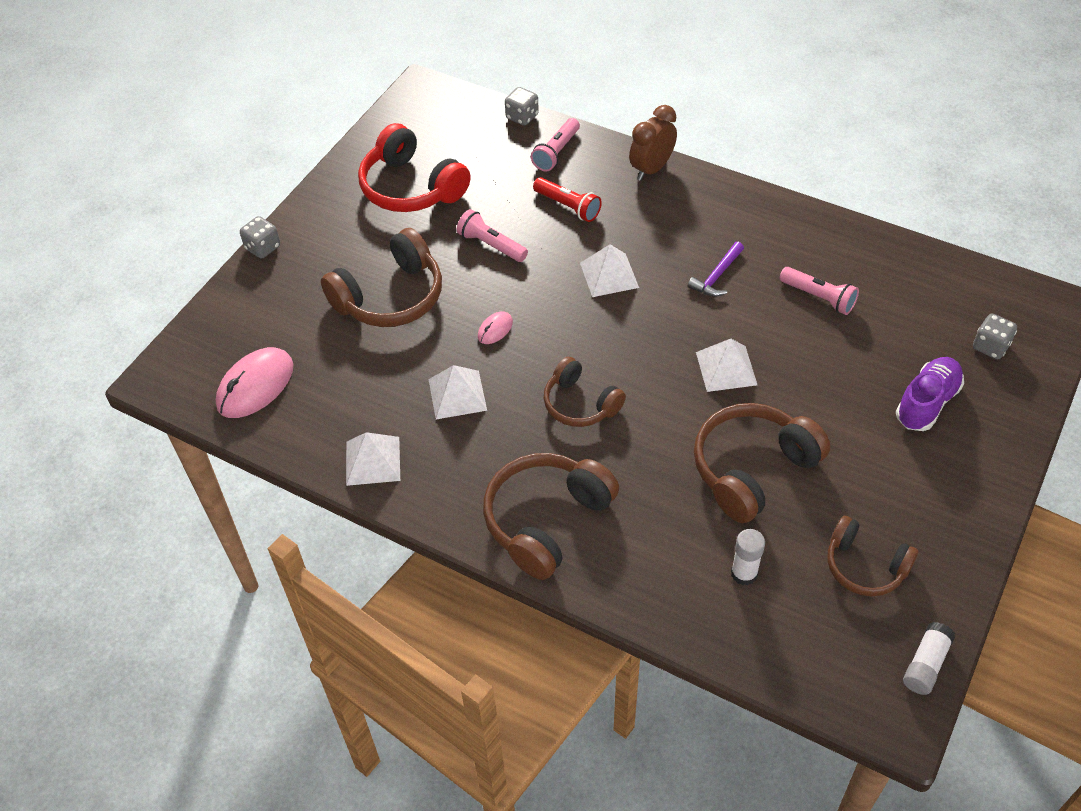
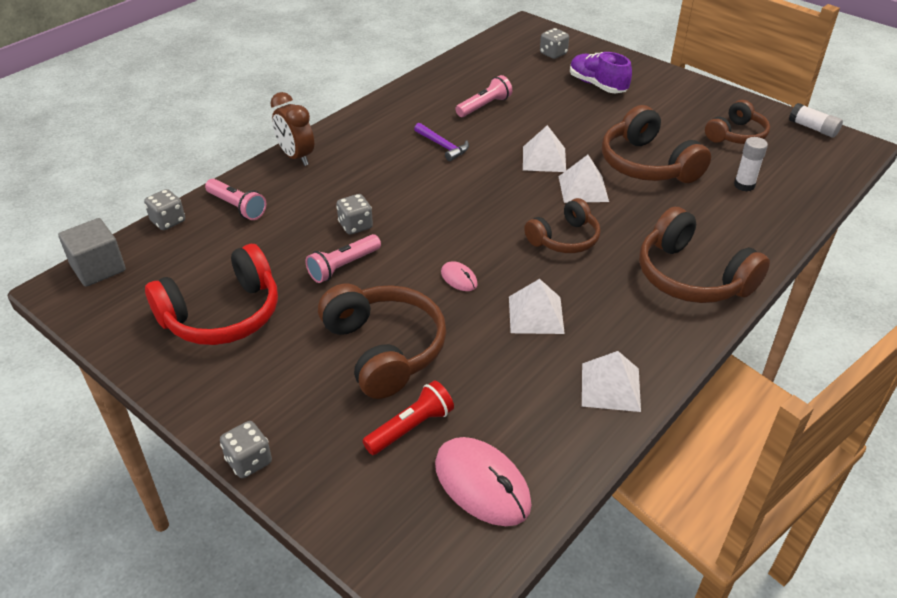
camera: 80 degrees left, 10 degrees down
red flashlight [533,177,602,222] -> red flashlight moved to [363,381,454,455]
white pyramid [580,244,639,297] -> white pyramid moved to [558,155,609,203]
none -> grey cube [58,218,126,287]
none -> grey dice [337,194,373,234]

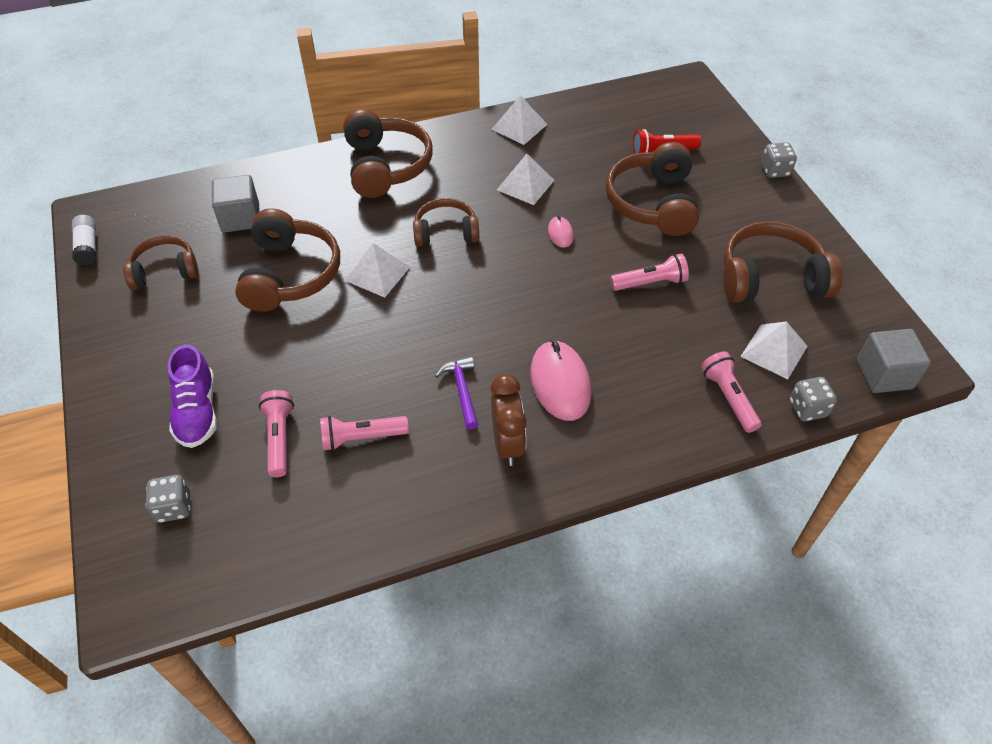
camera: 150 degrees left, 10 degrees up
red headphones [145,244,278,345] -> brown headphones [723,221,843,303]
brown clock [270,92,314,166] -> brown clock moved to [491,374,527,466]
grey dice [337,194,373,234] -> none
pink mouse [435,437,532,526] -> pink mouse moved to [530,340,591,421]
white pyramid [523,125,566,172] -> white pyramid moved to [740,321,807,379]
white glue stick [734,137,768,192] -> grey cube [212,175,260,233]
none -> pink flashlight [259,390,294,477]

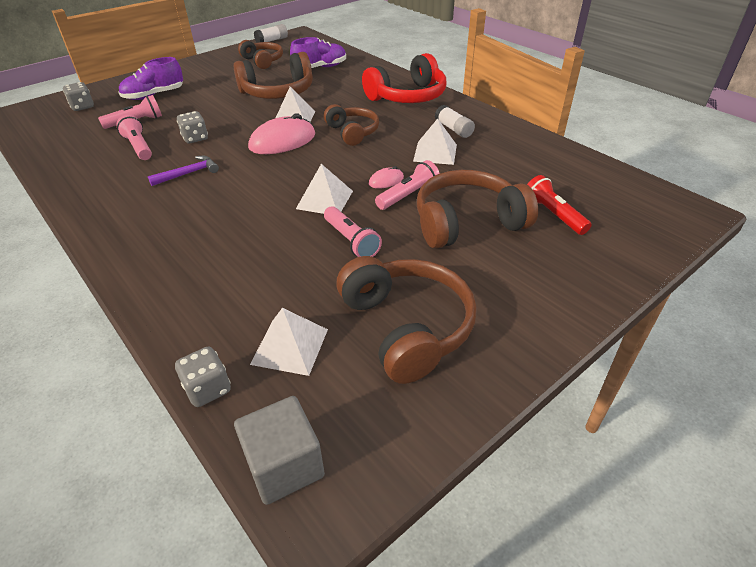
camera: 70 degrees right, 10 degrees down
grey cube [212,175,260,233] -> purple shoe [290,37,346,68]
brown headphones [343,109,433,198] -> red headphones [362,53,446,103]
white pyramid [491,95,548,145] -> white pyramid moved to [296,164,353,214]
brown clock [491,374,527,466] -> none
pink mouse [530,340,591,421] -> pink mouse moved to [248,114,315,154]
pink flashlight [701,351,761,433] -> pink flashlight moved to [375,160,440,210]
grey dice [761,142,797,178] -> grey dice moved to [177,111,208,143]
none -> white glue stick [435,105,475,138]

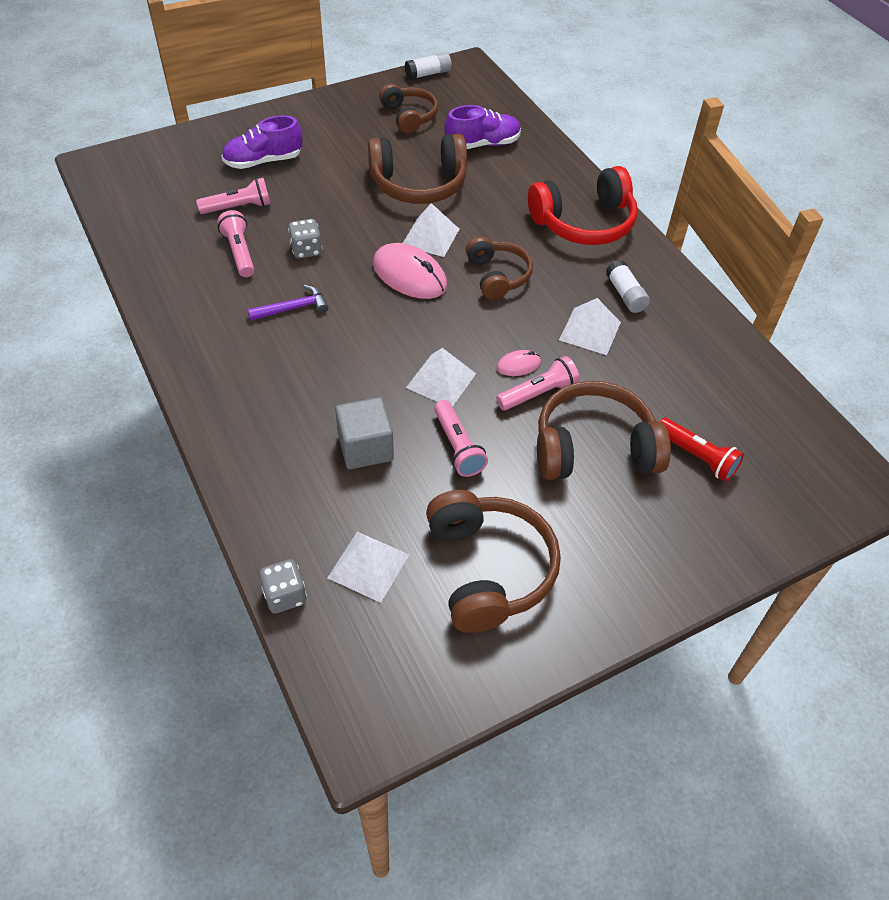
camera: 10 degrees right, 10 degrees up
grey dice [63,82,94,111] -> none
grey cube [234,396,325,505] -> grey cube moved to [335,397,394,469]
pink mouse [248,114,315,154] -> pink mouse turned 60 degrees clockwise [373,243,447,299]
red flashlight [527,175,592,235] -> red flashlight turned 150 degrees clockwise [660,418,744,482]

